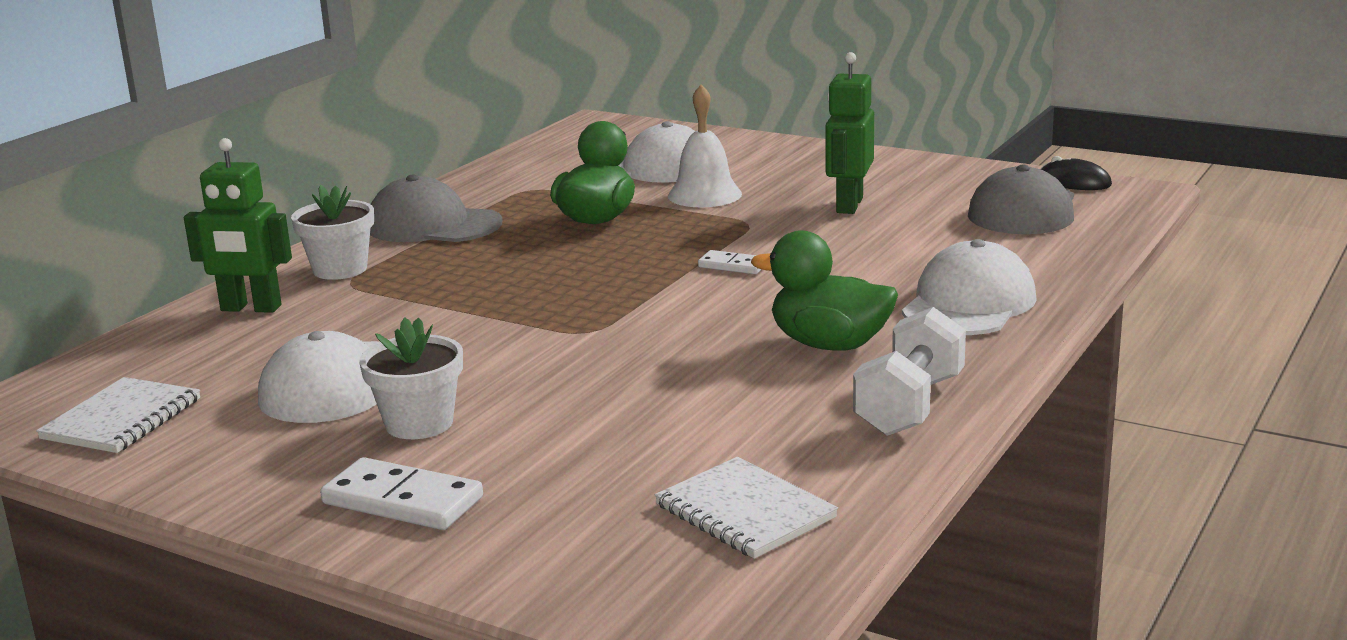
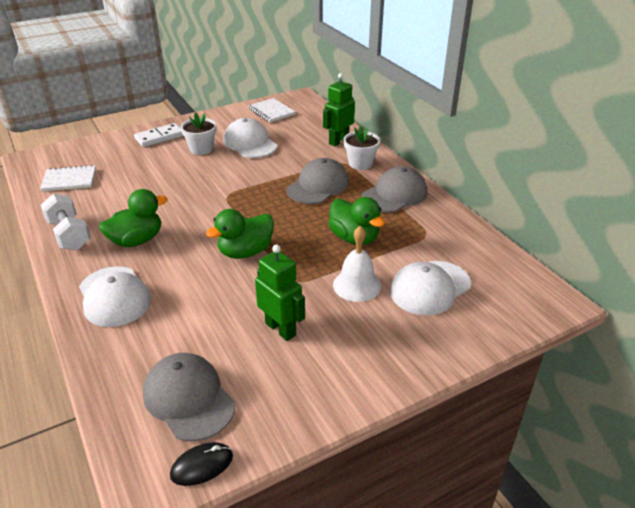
camera: 120 degrees right, 15 degrees up
white domino [698,250,762,274] -> green duck [206,209,274,259]
none -> grey cap [286,158,349,204]

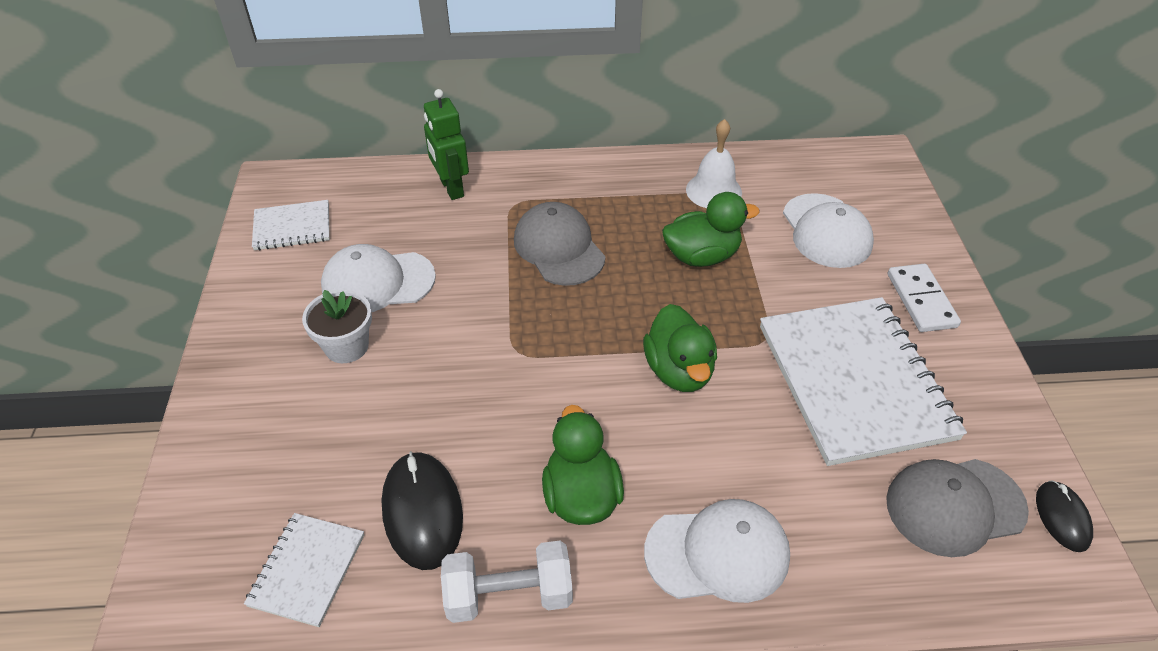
camera: 65 degrees left, 10 degrees up
white domino [134,123,183,147] -> white domino moved to [888,264,961,332]
green robot [255,245,305,341] -> white notebook [760,297,967,466]
white bell [333,226,381,302] -> white bell moved to [686,119,742,208]
white flower pot [344,125,381,170] -> none
grey cap [362,166,428,213] -> none
none -> black mouse [381,451,463,570]

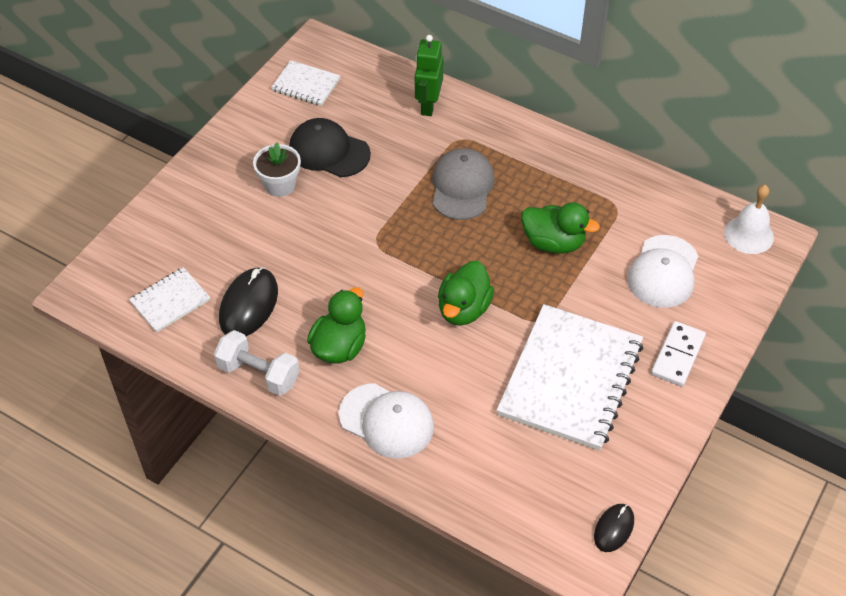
camera: 35 degrees right, 5 degrees up
white cap [321,244,436,312] -> black cap [289,118,371,177]
white bell [686,119,742,208] -> white bell moved to [724,185,774,254]
grey cap [886,459,1029,557] -> none

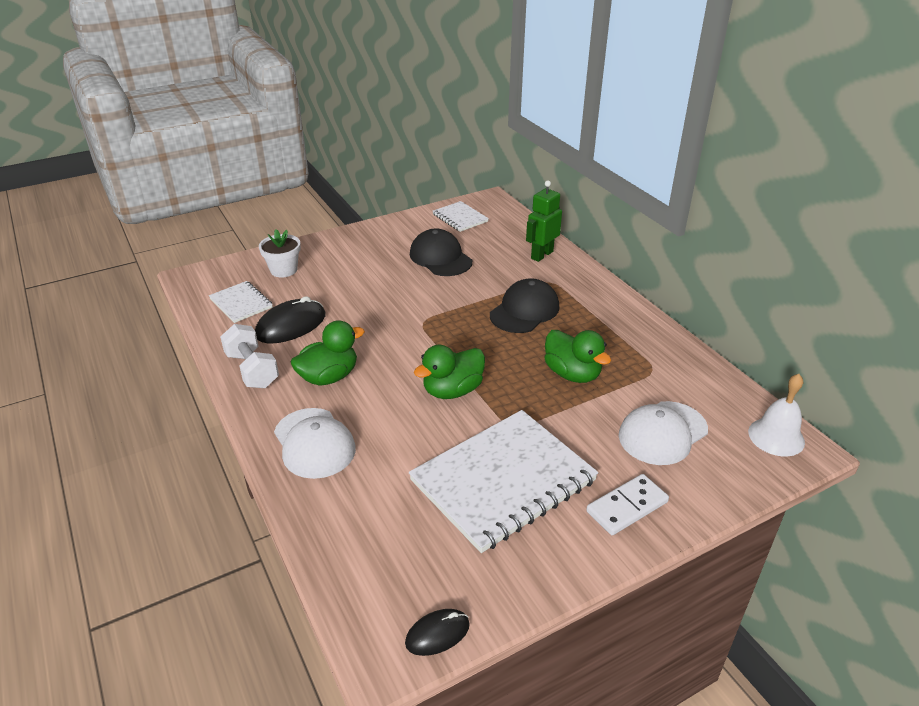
camera: 30 degrees right, 15 degrees down
white notebook [129,267,210,333] -> white notebook turned 60 degrees clockwise [209,281,273,323]
white flower pot [253,143,301,197] -> white flower pot moved to [259,230,301,277]
grey cap [432,148,495,220] -> black cap [490,278,560,333]

